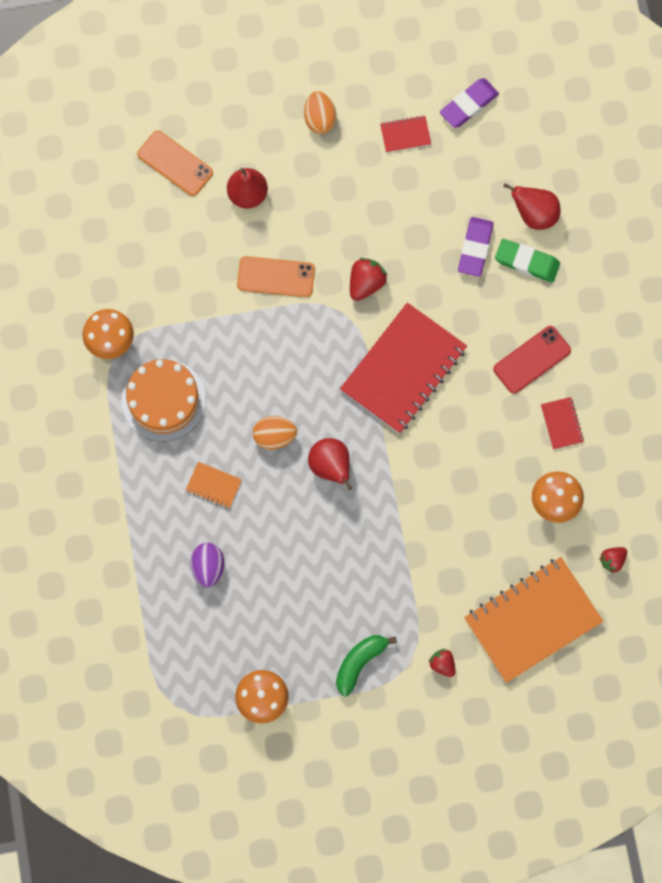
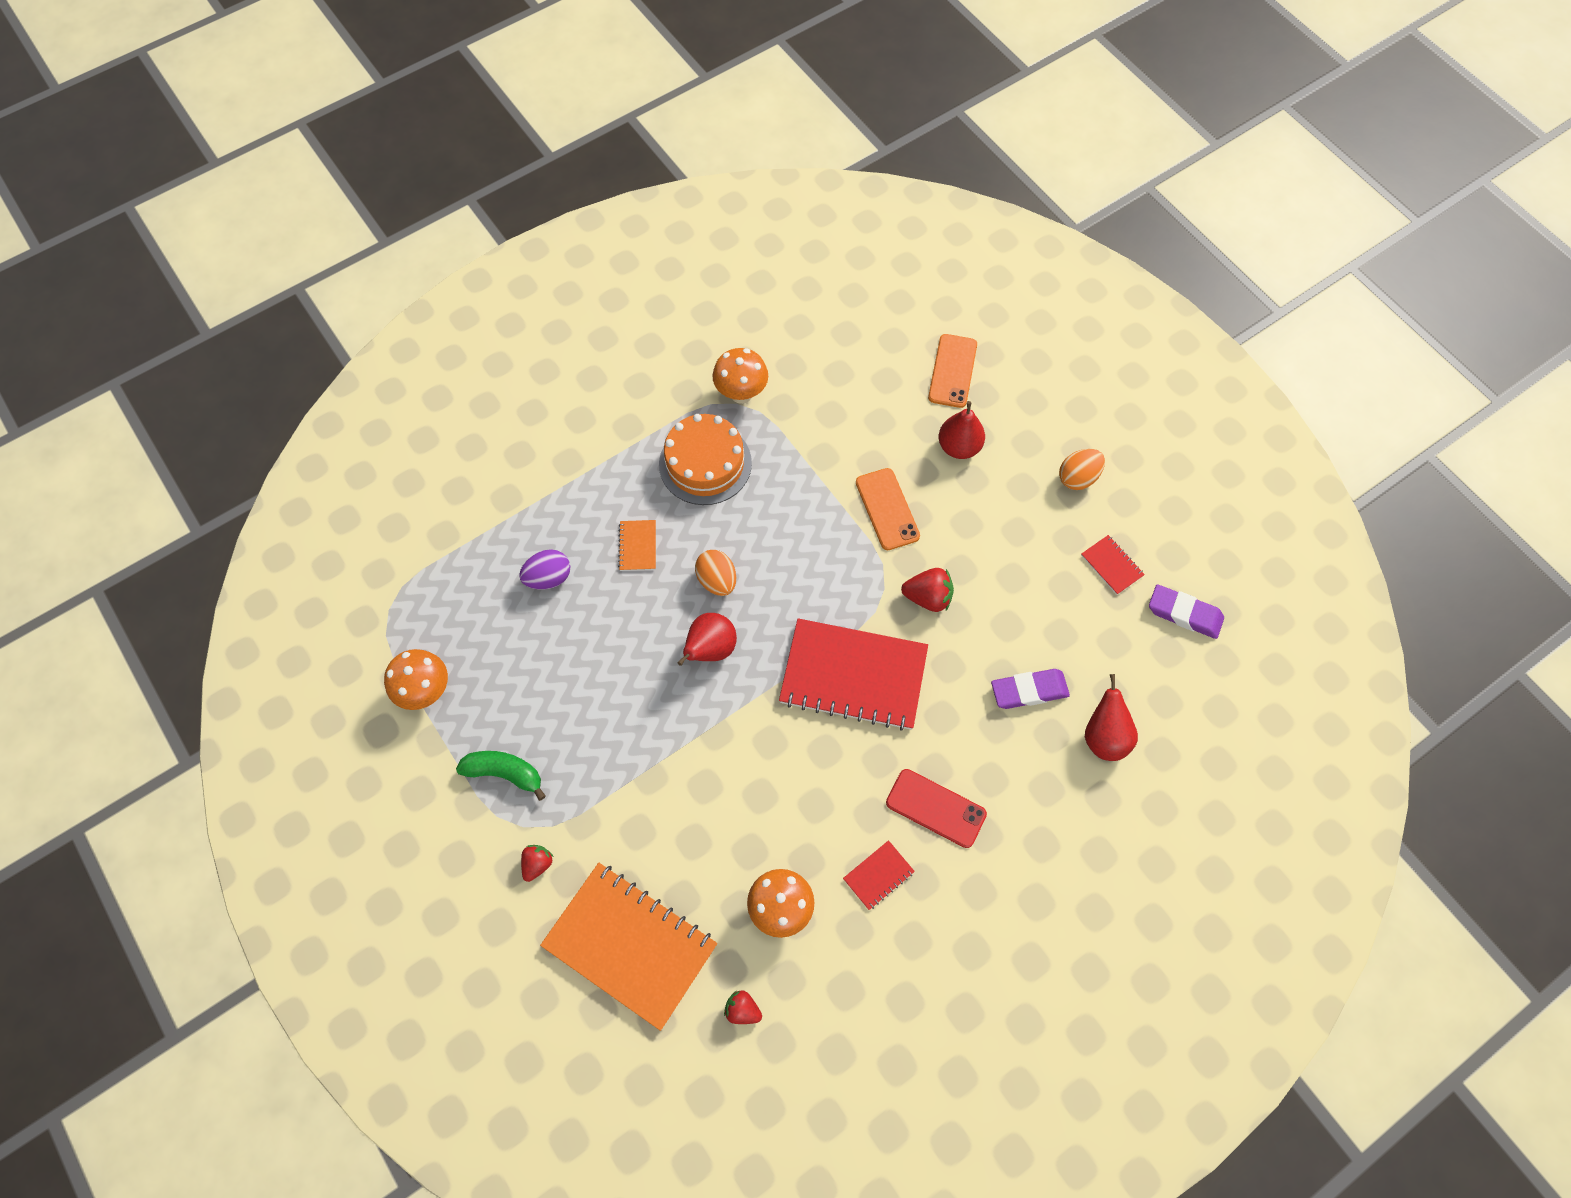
camera: 65 degrees right, 10 degrees down
green eraser [495,239,560,283] -> none

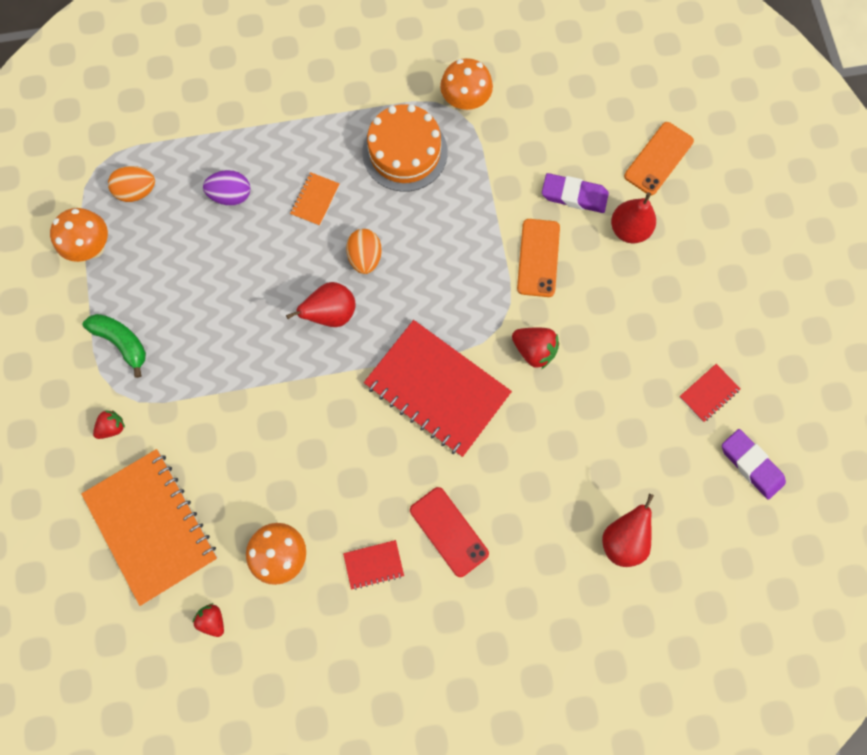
camera: 25 degrees right, 10 degrees up
purple eraser [991,669,1070,709] -> purple eraser moved to [542,173,609,213]
orange egg [1059,449,1105,490] -> orange egg moved to [108,166,155,202]
red notebook [1081,535,1145,595] -> red notebook turned 60 degrees clockwise [680,364,740,422]

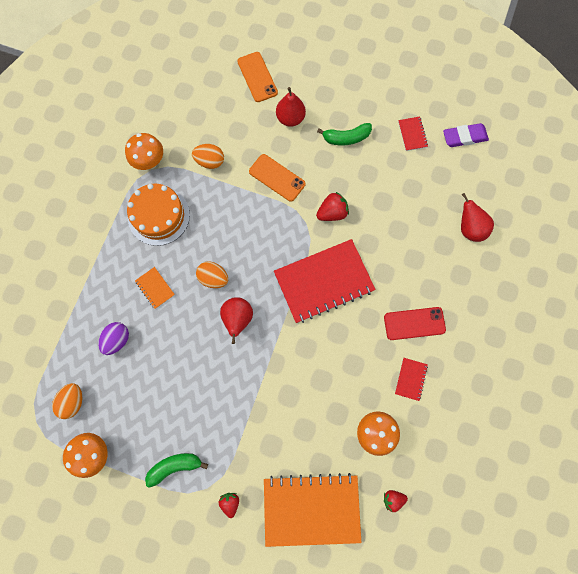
camera: 60 degrees left, 0 degrees up
purple eraser [542,173,609,213] -> none
none -> orange egg [192,144,224,169]
none -> green banana [317,123,372,145]

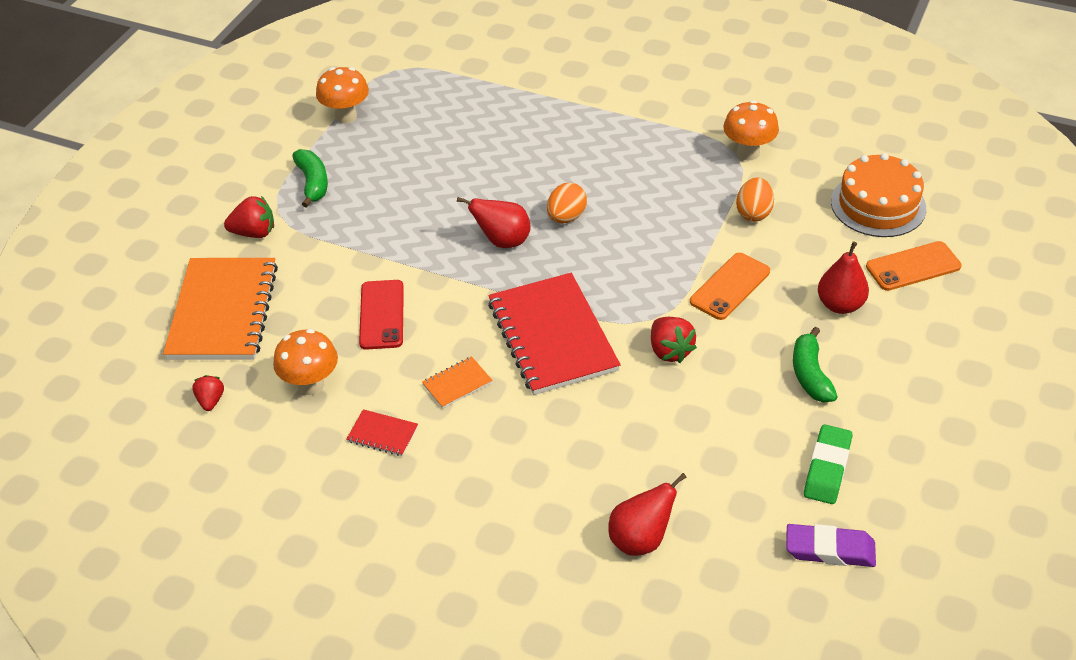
camera: 95 degrees right, 30 degrees down
orange egg [52,383,82,419] -> none
purple egg [98,322,129,355] -> none
orange cake [127,184,190,246] -> orange cake moved to [831,153,926,237]
orange notebook [135,267,175,309] -> orange notebook moved to [422,356,493,408]
red strawberry [218,493,239,518] -> red strawberry [224,196,274,238], size x1.53
red phone [384,307,446,340] -> red phone moved to [359,280,404,350]
red notebook [398,117,428,151] -> green eraser [804,425,852,504]
purple eraser [443,123,489,147] -> purple eraser turned 75 degrees counterclockwise [786,524,876,567]

